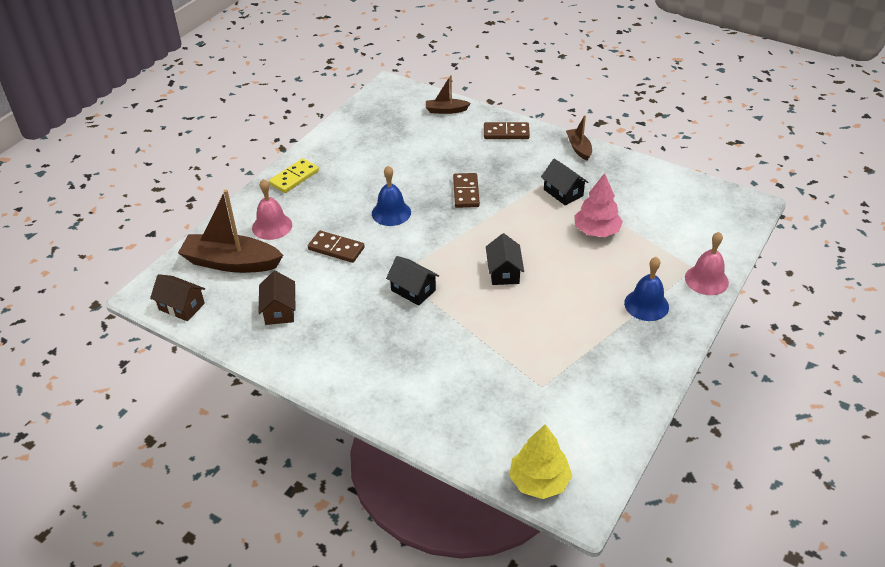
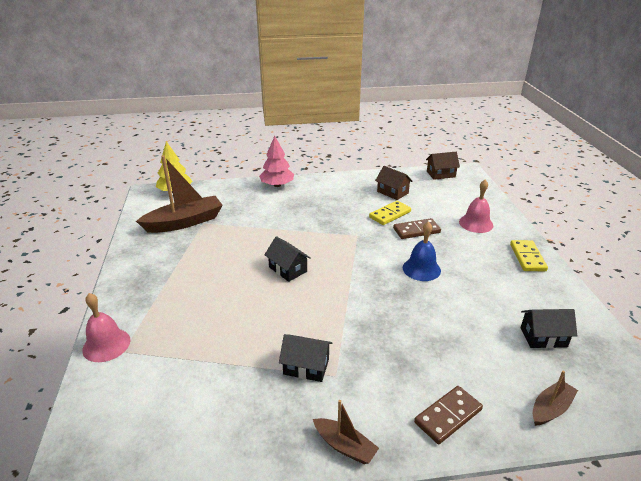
camera: 140 degrees right, 10 degrees down
brown boat [178,190,283,273] -> brown boat moved to [136,155,223,233]
black house [386,256,439,306] -> black house moved to [521,309,577,348]
brown domino [453,173,480,208] -> none
pink tree [574,173,623,237] -> pink tree moved to [259,136,294,187]
blue bell [624,257,669,321] -> none
none -> yellow domino [369,201,411,225]

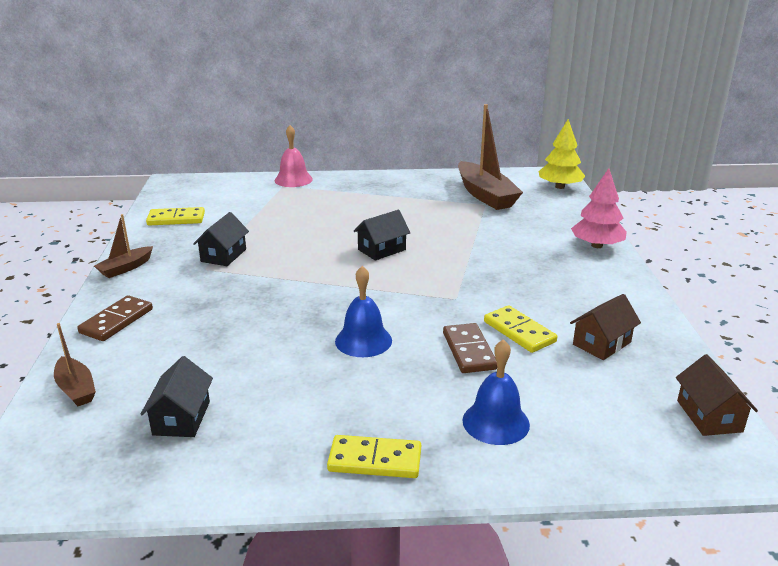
camera: 95 degrees right, 5 degrees down
brown domino [414,386,483,444] -> brown domino turned 60 degrees clockwise [77,295,153,341]
pink bell [459,180,493,233] -> blue bell [463,339,530,445]
none -> yellow domino [146,207,205,225]

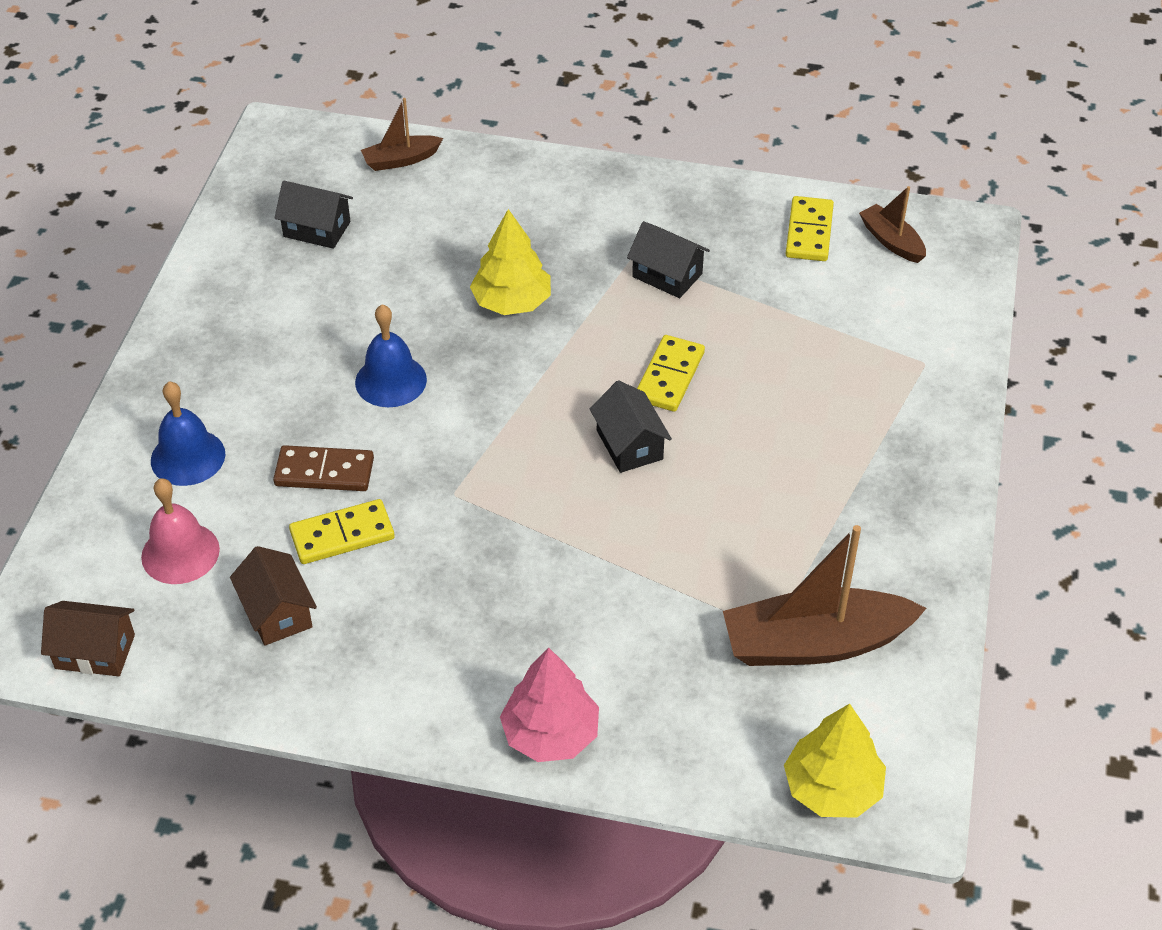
camera: 105 degrees right, 20 degrees up
brown domino [77,295,153,341] -> none
brown boat [94,214,153,278] -> brown boat moved to [859,186,926,263]
pink bell [275,125,313,187] -> pink bell moved to [141,478,220,584]
yellow domino [327,435,421,478] -> yellow domino moved to [637,335,705,412]
none -> yellow tree [470,209,551,315]

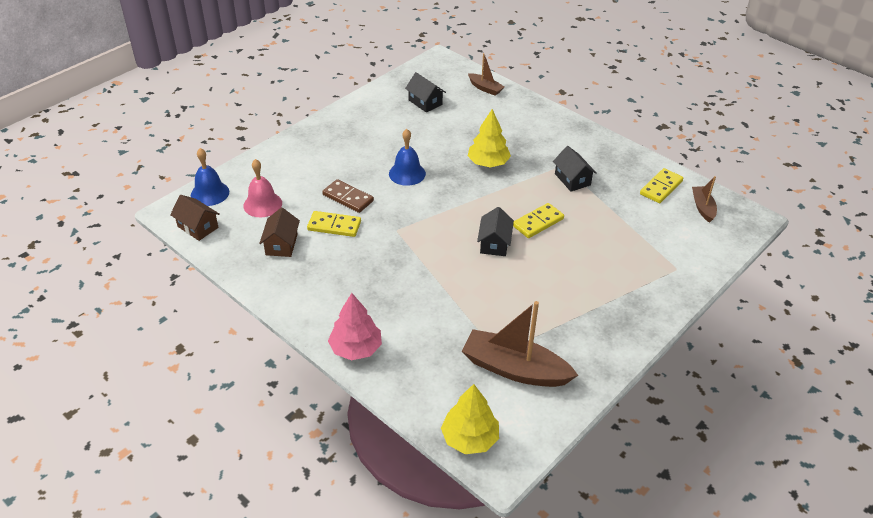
camera: 30 degrees right, 5 degrees down
blue bell [151,381,225,486] -> blue bell moved to [191,148,229,206]
brown boat [361,98,443,171] -> brown boat turned 150 degrees counterclockwise [468,53,504,96]

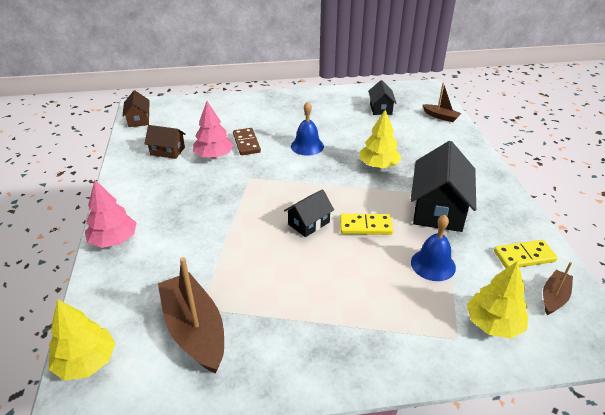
camera: 40 degrees right, 5 degrees down
blue bell [191,148,229,206] -> blue bell moved to [411,215,456,281]
pink bell [243,159,282,217] -> none
brown house [259,208,300,257] -> brown house turned 60 degrees clockwise [144,125,186,159]
yellow domino [307,211,361,237] -> pink tree [193,101,234,158]
brown boat [468,53,504,96] -> brown boat turned 45 degrees counterclockwise [423,83,462,122]
black house [553,146,597,192] -> black house [411,141,476,232], size x1.86
none -> yellow tree [467,261,528,338]

